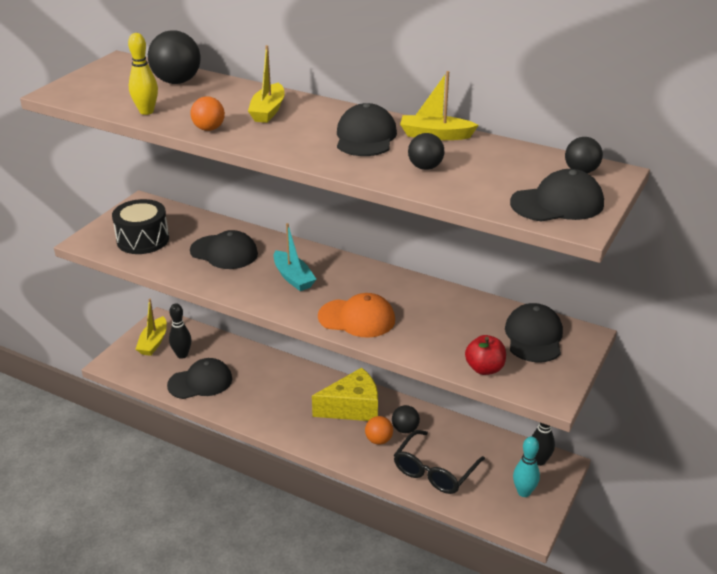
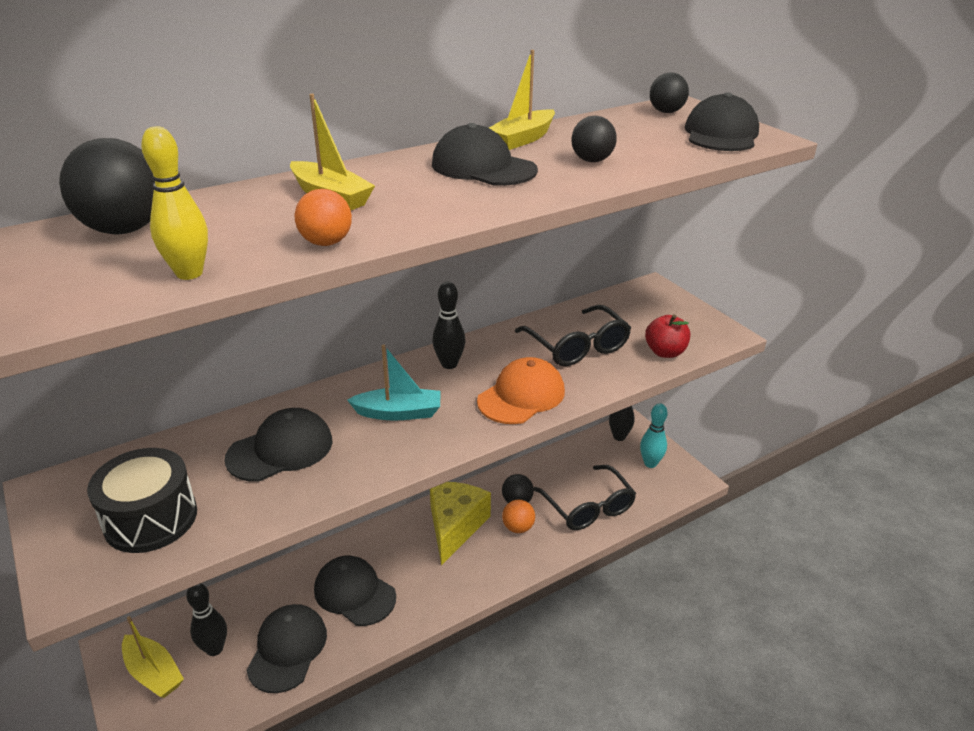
camera: 60 degrees left, 0 degrees up
black cap [505,303,563,362] -> black cap moved to [314,556,396,626]
none -> black bowling pin [432,282,465,369]
none -> black glasses [515,305,631,366]

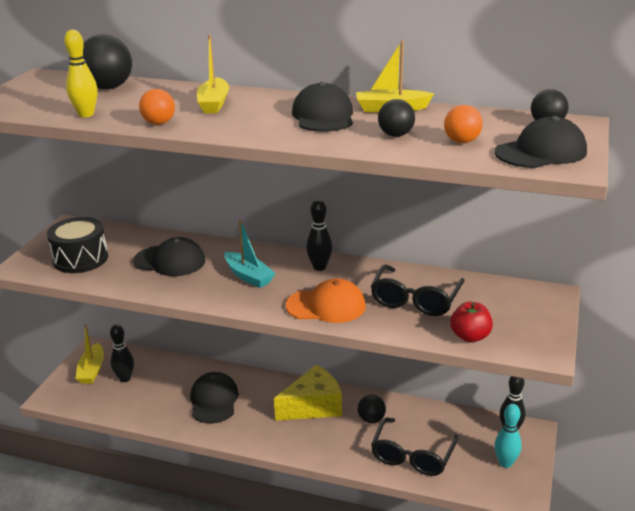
camera: 50 degrees right, 5 degrees down
black cap [246,604,327,693] -> none
orange ball [502,500,535,533] -> orange ball moved to [444,105,483,143]

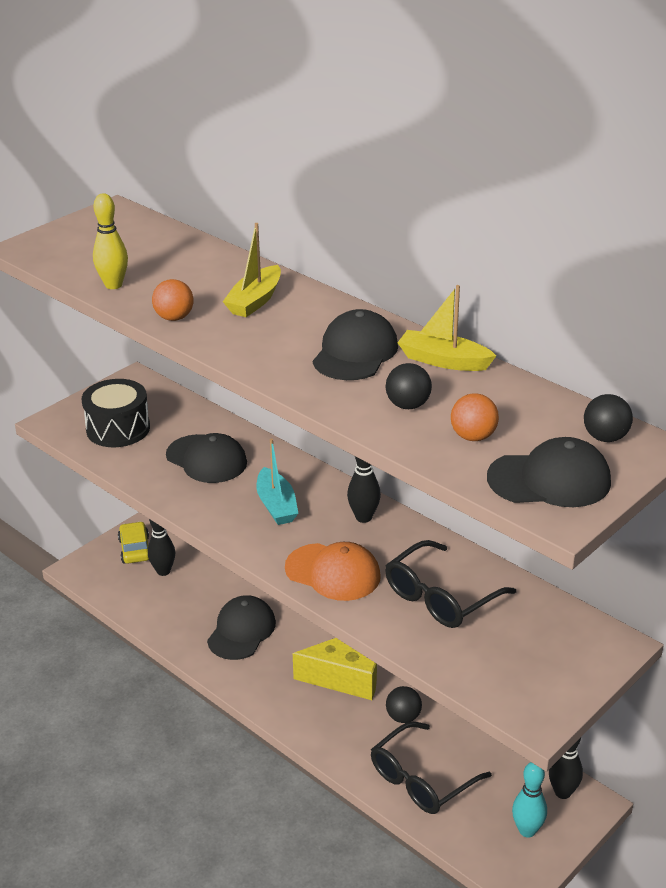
camera: 25 degrees right, 5 degrees up
yellow boat [75,324,104,384] -> yellow car [118,521,149,563]
black ball [83,34,132,89] -> none
red apple [450,302,493,343] -> none

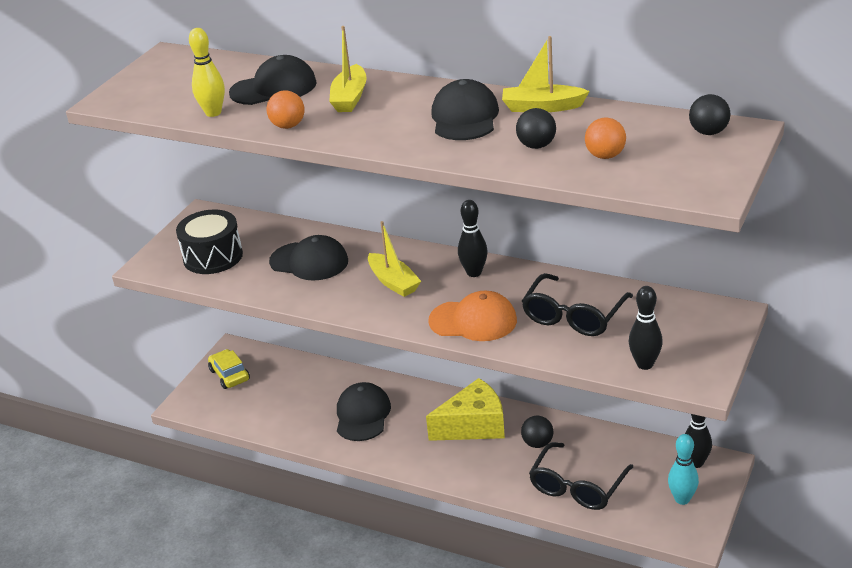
camera: 15 degrees left, 0 degrees up
black bowling pin [148,519,175,576] -> black bowling pin moved to [629,286,663,370]
turquoise boat [257,439,299,525] -> yellow boat [368,221,421,297]
black cap [487,437,611,507] -> black cap moved to [229,55,317,105]

